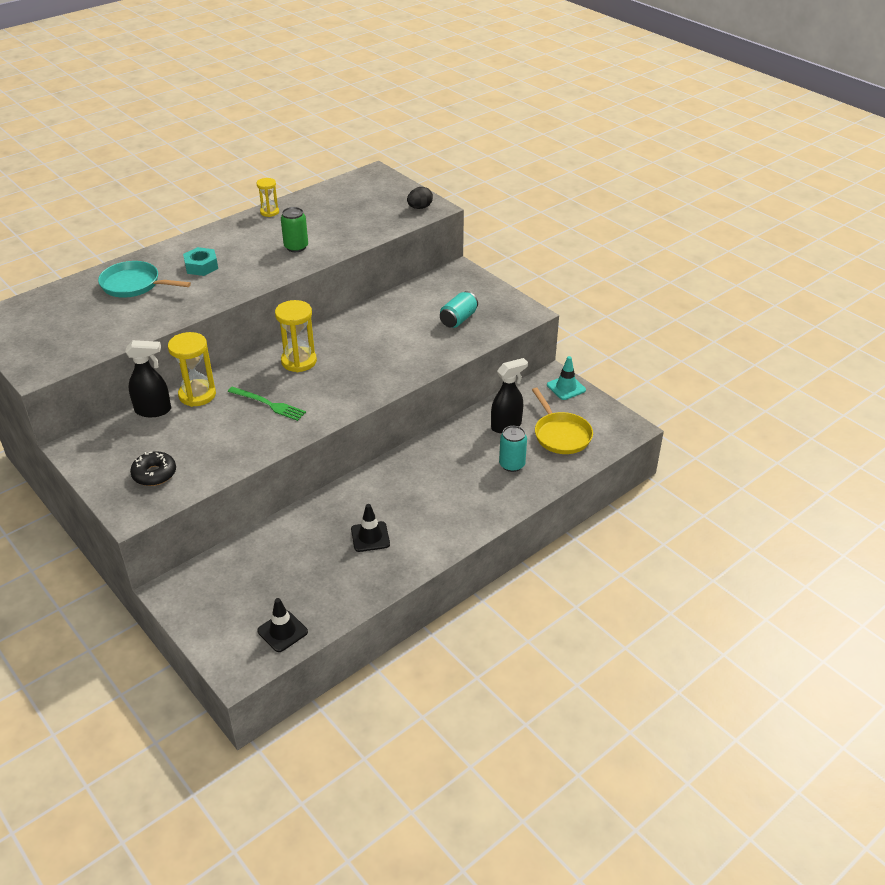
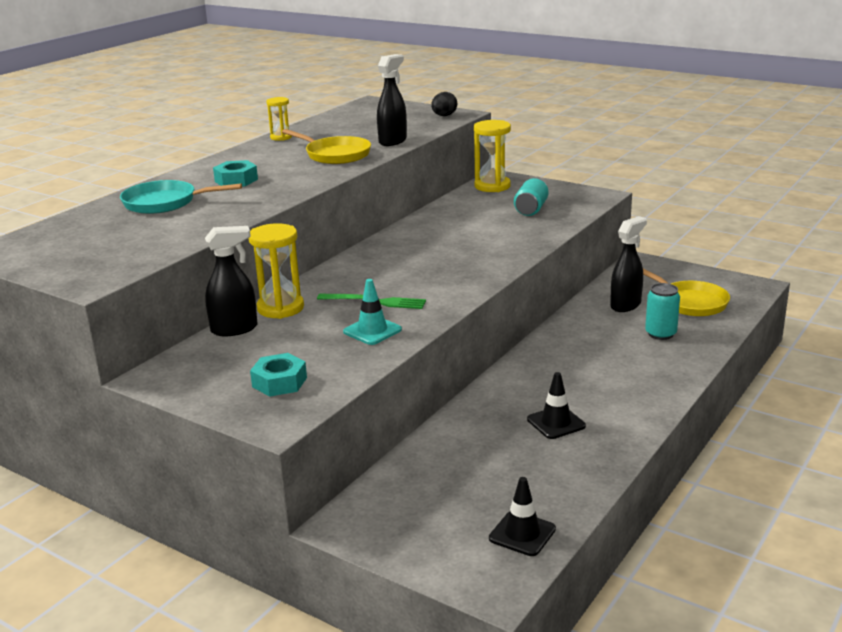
camera: 15 degrees left, 15 degrees down
black donut [130,451,176,486] -> turquoise nut [250,353,307,397]
yellow hourglass [275,300,317,372] -> yellow hourglass moved to [474,120,511,192]
green can [281,207,308,252] -> yellow pan [282,129,371,164]
turquoise traffic cone [547,356,586,400] -> turquoise traffic cone moved to [343,279,402,345]
none -> black spray bottle [377,54,407,146]

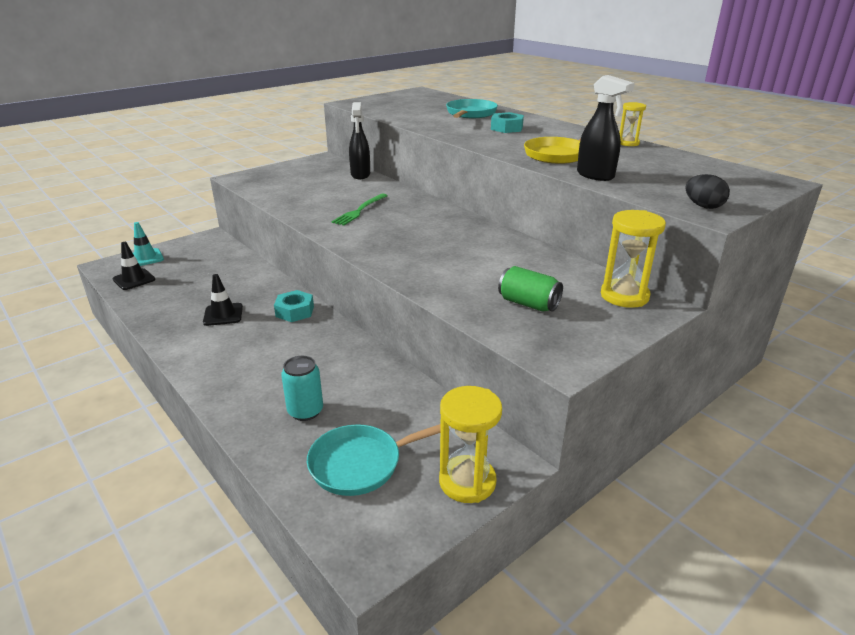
camera: 105 degrees right, 5 degrees up
yellow hourglass [249,223,304,319] -> yellow hourglass moved to [439,386,502,503]
turquoise nut [250,353,307,397] -> turquoise nut moved to [274,290,314,322]
turquoise traffic cone [343,279,402,345] -> turquoise traffic cone moved to [133,222,164,266]
turquoise can [514,178,549,216] -> green can [498,266,563,312]
black spray bottle [610,216,647,312] -> none
yellow pan [643,269,730,316] -> turquoise pan [307,424,450,496]

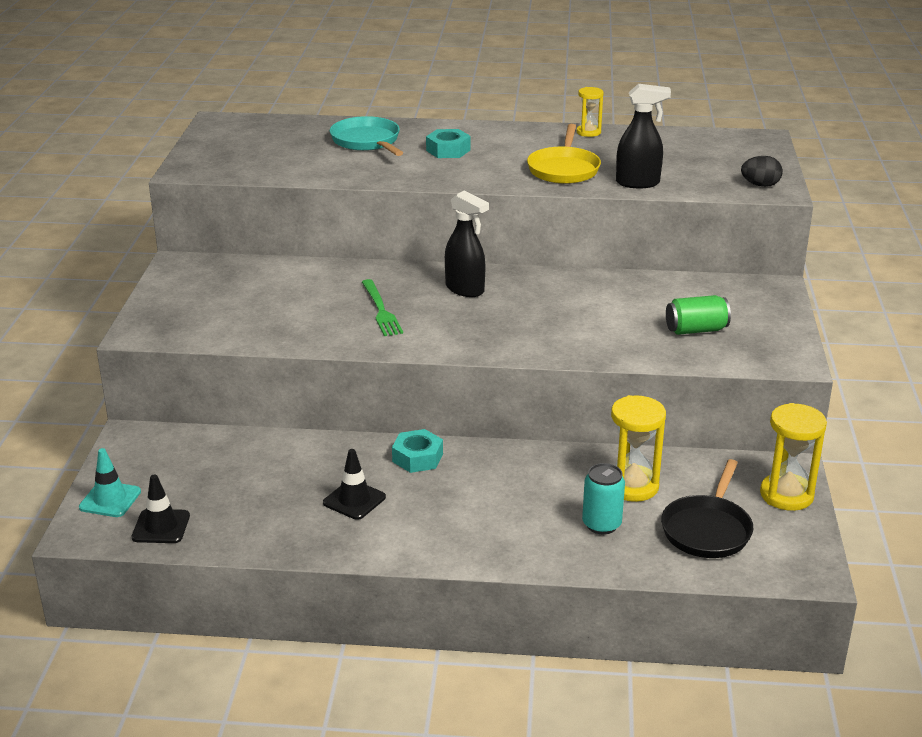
camera: 45 degrees left, 0 degrees up
turquoise pan [307,424,450,496] -> black pan [661,459,753,558]
black spray bottle [349,102,370,179] -> black spray bottle moved to [445,190,489,297]
yellow hourglass [601,210,666,308] -> yellow hourglass moved to [611,395,666,502]

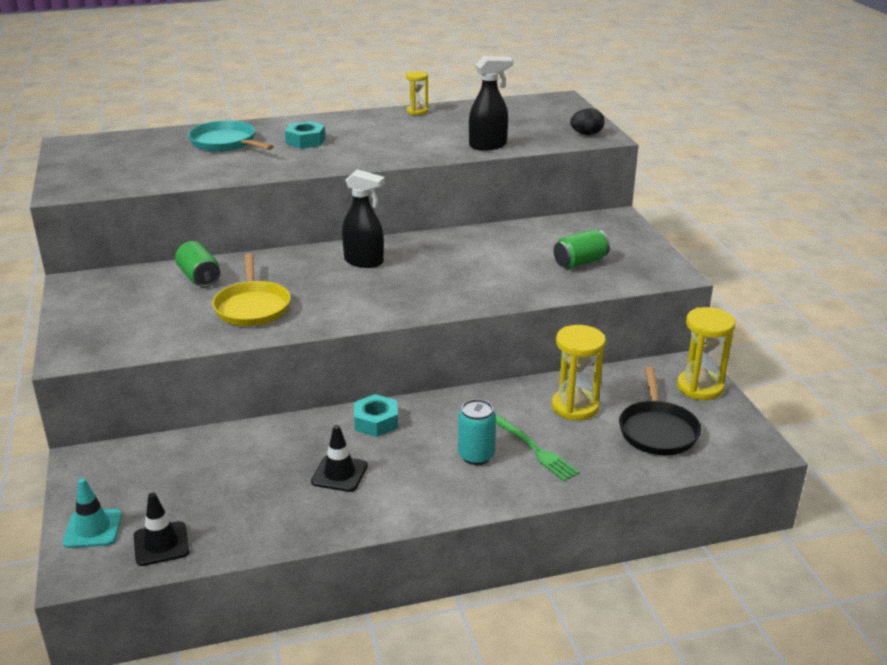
camera: 20 degrees left, 0 degrees up
green fork [362,279,403,336] -> green fork moved to [496,415,579,481]
yellow pan [527,124,601,184] -> yellow pan moved to [212,253,291,326]
turquoise can [582,463,625,535] -> turquoise can moved to [458,399,496,465]
none -> green can [175,241,220,287]

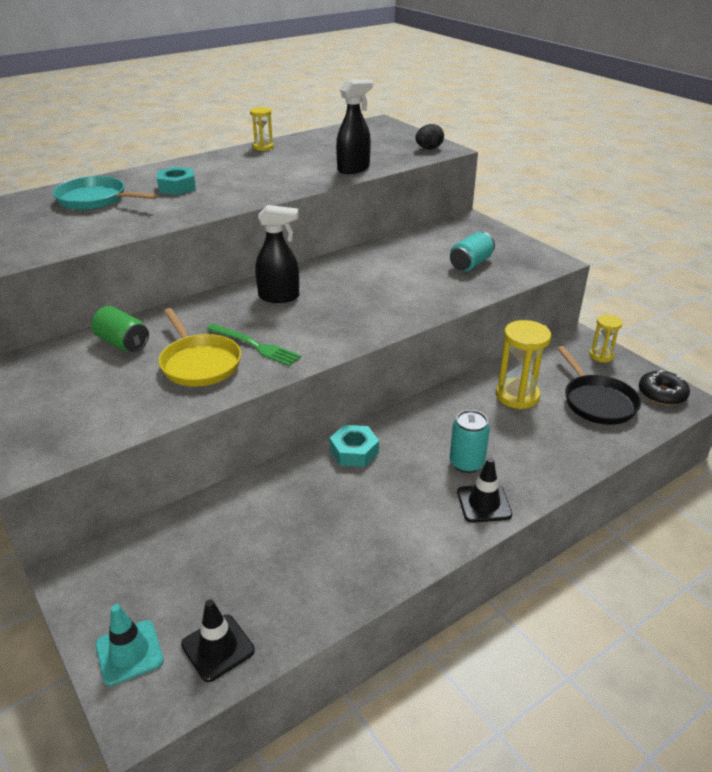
camera: 20 degrees left, 5 degrees up
black traffic cone [311,425,368,492] -> black traffic cone moved to [457,458,512,523]
green fork [496,415,579,481] -> green fork moved to [207,324,301,366]
green can [553,230,610,269] -> turquoise can [450,232,495,271]
yellow hourglass [677,307,735,400] -> yellow hourglass [589,315,623,363], size x0.59
none -> black donut [639,370,690,406]

